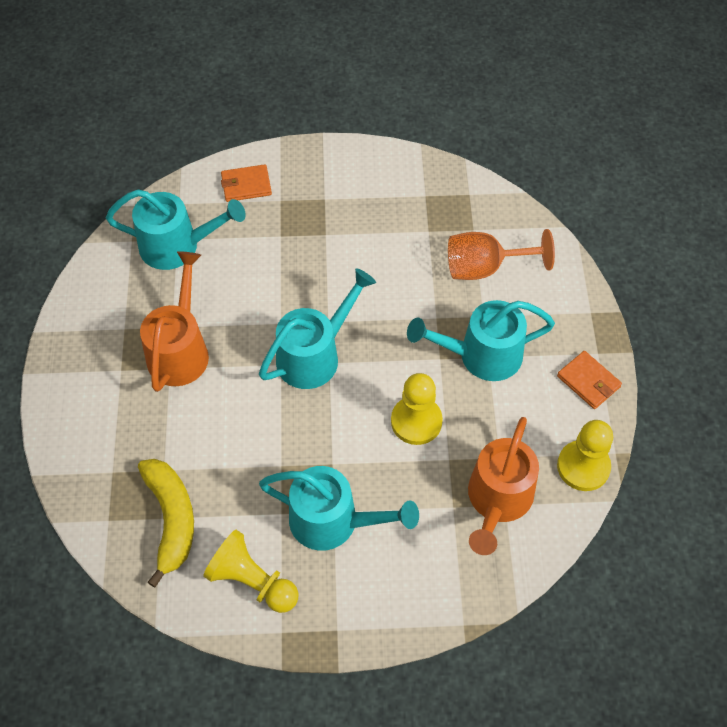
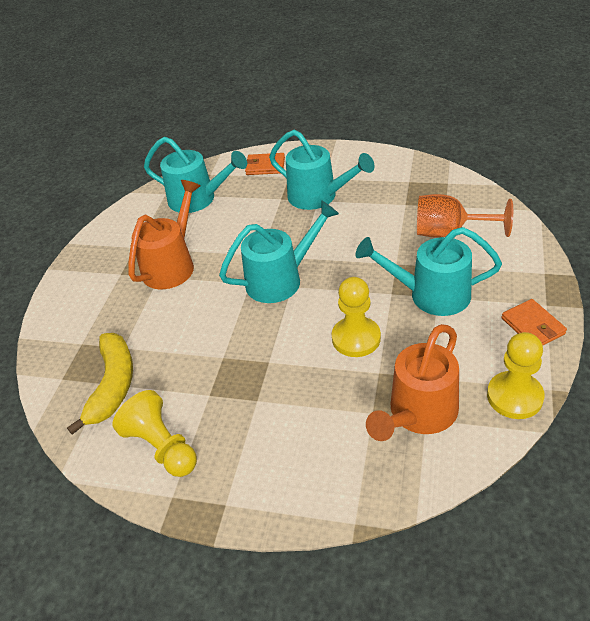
camera: 20 degrees right, 15 degrees down
turquoise watering can [259,466,419,551] -> turquoise watering can moved to [269,130,374,210]

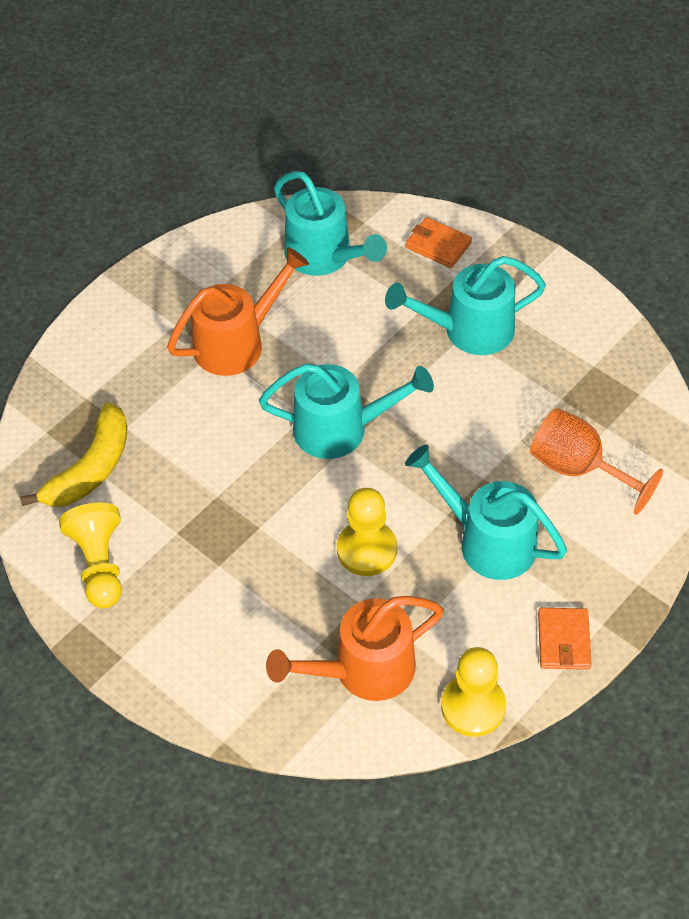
camera: 25 degrees right, 10 degrees up
turquoise watering can [269,130,374,210] -> turquoise watering can turned 105 degrees clockwise [385,256,546,355]

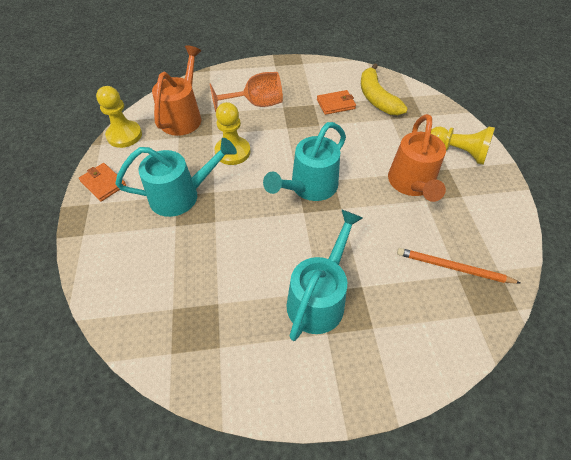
camera: 130 degrees right, 0 degrees up
yellow pawn [59,503,122,609] -> yellow pawn moved to [431,126,495,165]
turquoise watering can [274,171,387,276] -> orange pencil [397,248,521,284]
orange wallet [405,217,472,268] -> orange wallet moved to [317,90,356,115]
orange goblet [530,408,663,515] -> orange goblet moved to [210,72,283,112]

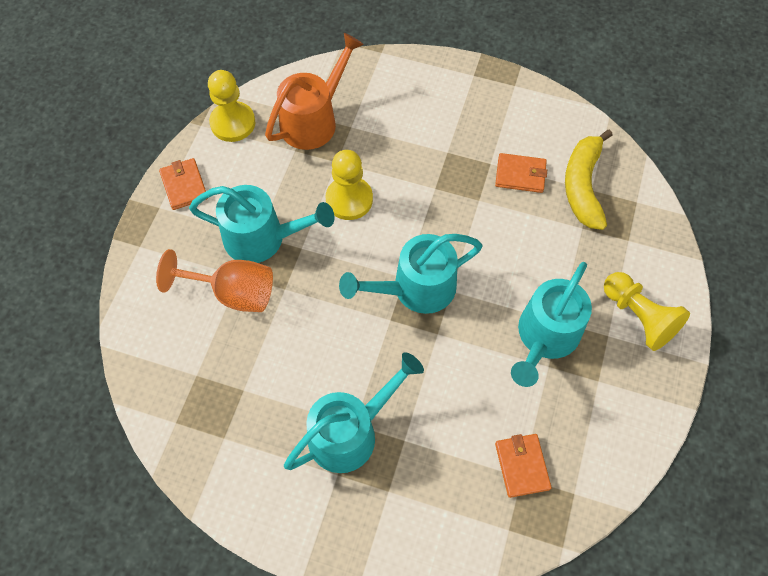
camera: 25 degrees right, 10 degrees up
orange goblet [210,72,283,112] -> orange goblet moved to [156,249,273,312]
orange watering can [388,114,446,202] -> turquoise watering can [511,262,592,387]
orange pencil [397,248,521,284] -> orange wallet [495,434,552,498]

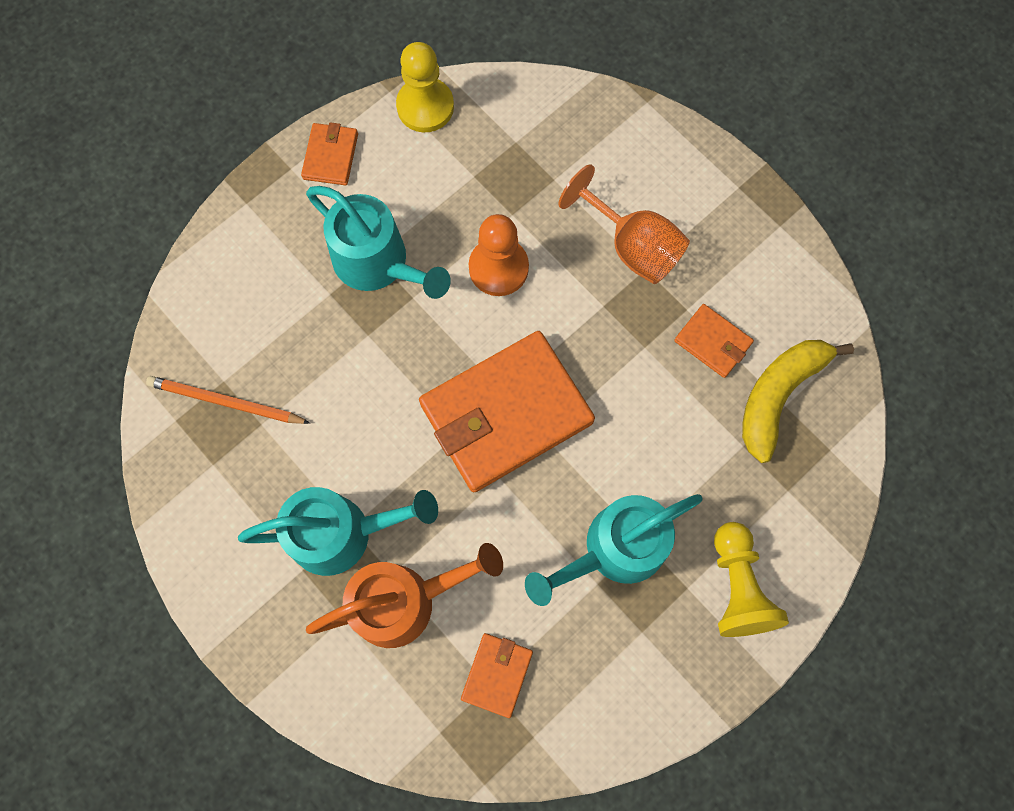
camera: 30 degrees right, 10 degrees up
orange goblet [156,249,273,312] -> orange goblet moved to [558,164,690,284]
orange watering can [265,33,364,150] -> orange watering can moved to [306,543,503,648]
yellow pawn [326,150,373,220] -> orange pawn [469,214,529,296]
turquoise watering can [339,234,483,314] -> orange wallet [419,331,595,492]
none -> orange pencil [146,376,310,424]

